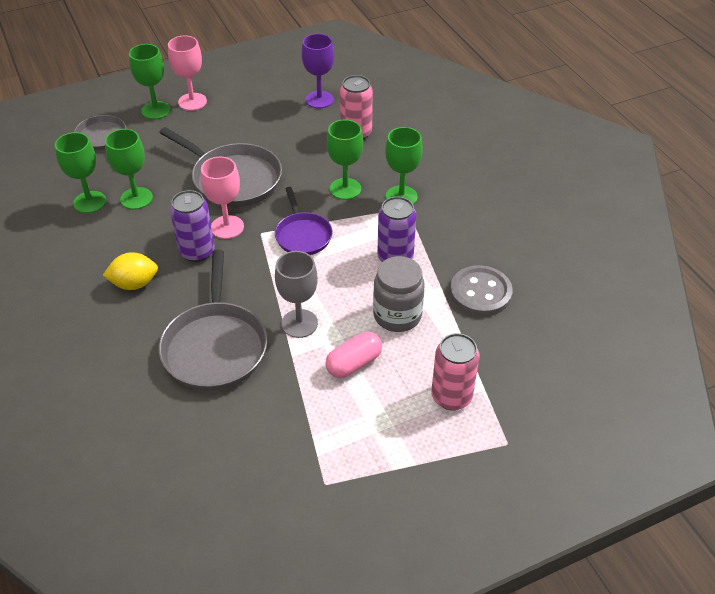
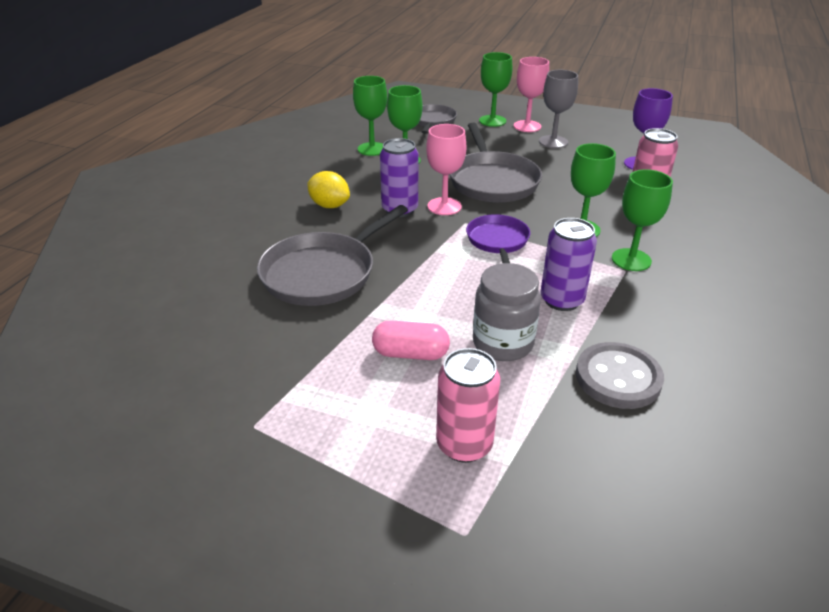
camera: 45 degrees right, 10 degrees down
purple pan [275,187,332,255] -> purple pan turned 150 degrees clockwise [466,214,530,263]
grey goblet [275,251,318,338] -> grey goblet moved to [539,70,578,148]

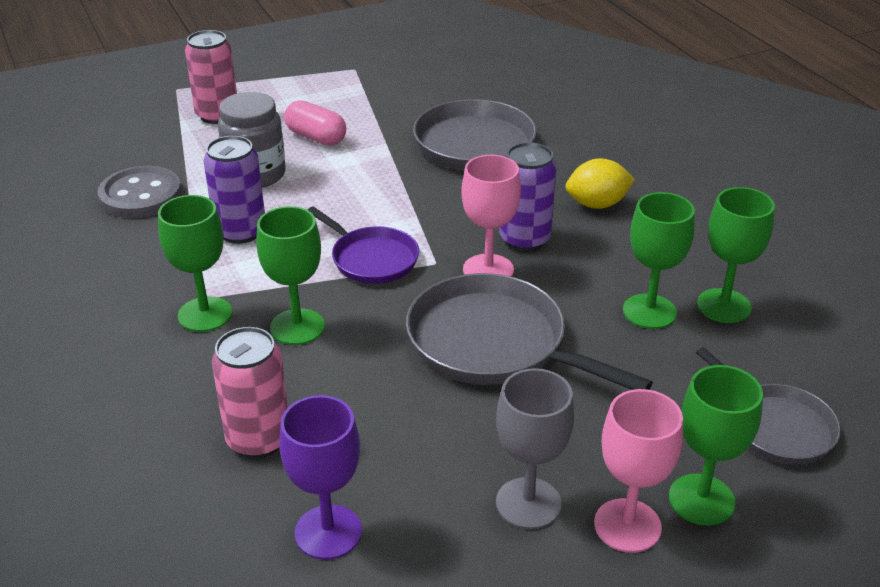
camera: 135 degrees right, 0 degrees up
pink capsule [372,320,450,360] -> pink capsule turned 75 degrees clockwise [284,100,346,145]

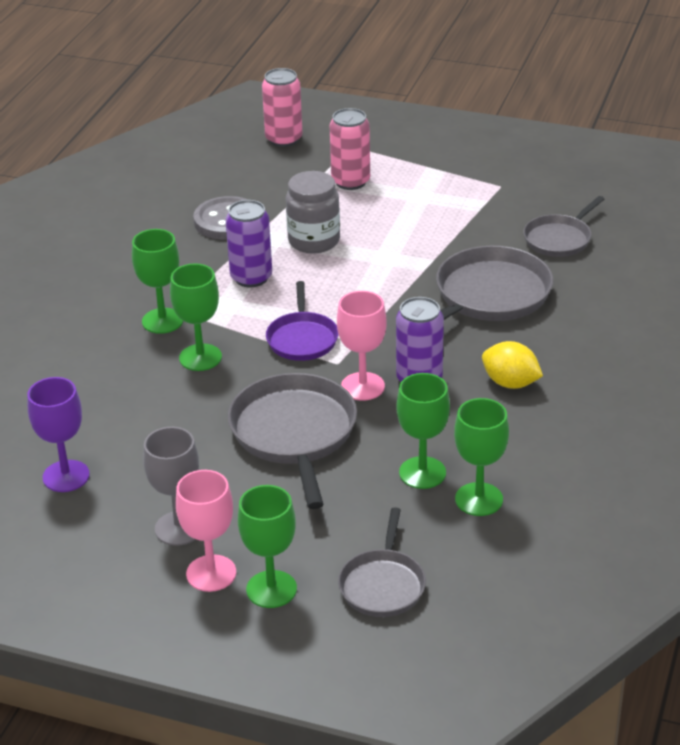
camera: 45 degrees right, 0 degrees up
pink can [211,327,288,458] -> pink can moved to [262,68,302,147]
pink capsule [284,100,346,145] -> none
none -> grey pan [523,196,604,257]

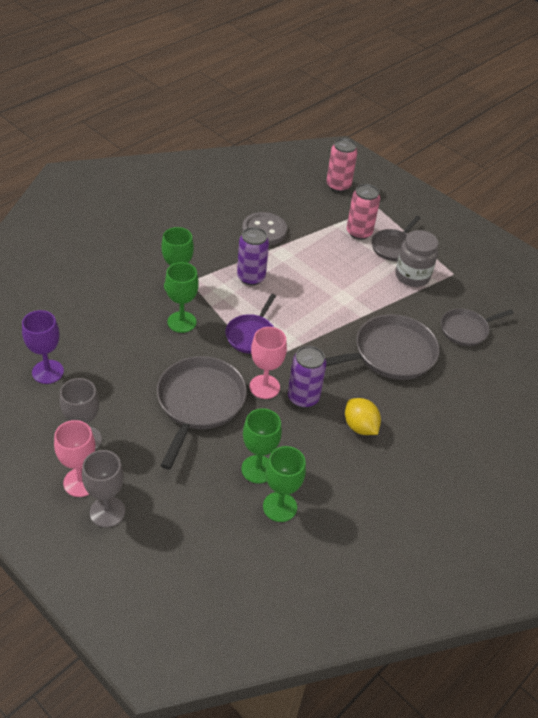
camera: 20 degrees right, 10 degrees up
green goblet [238,485,297,608] -> grey goblet [82,450,125,528]
grey jar [286,171,340,254] -> grey jar moved to [395,230,438,287]
grey pan [338,507,426,617] -> grey pan moved to [371,216,420,261]

